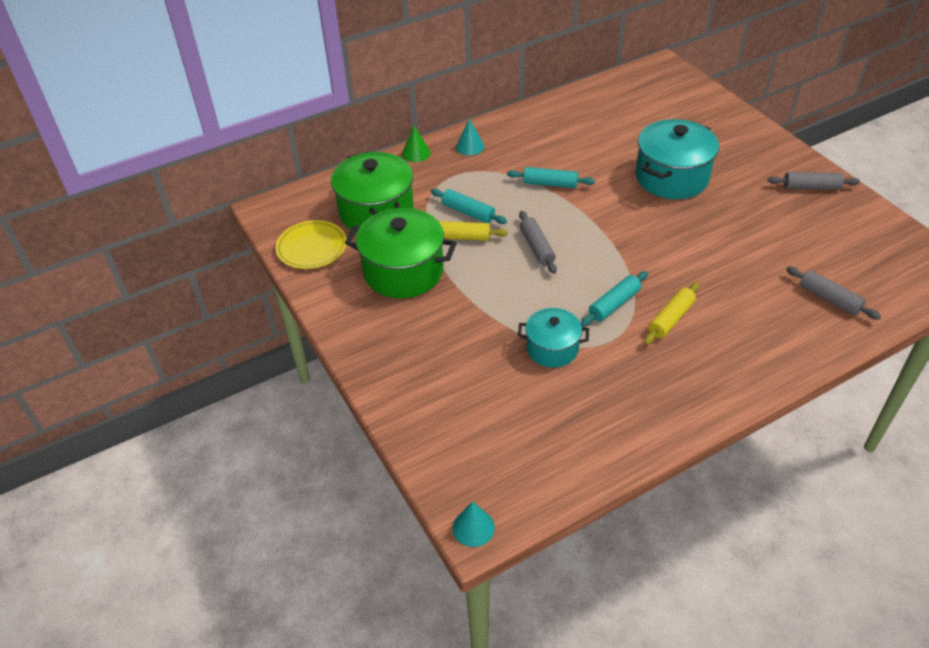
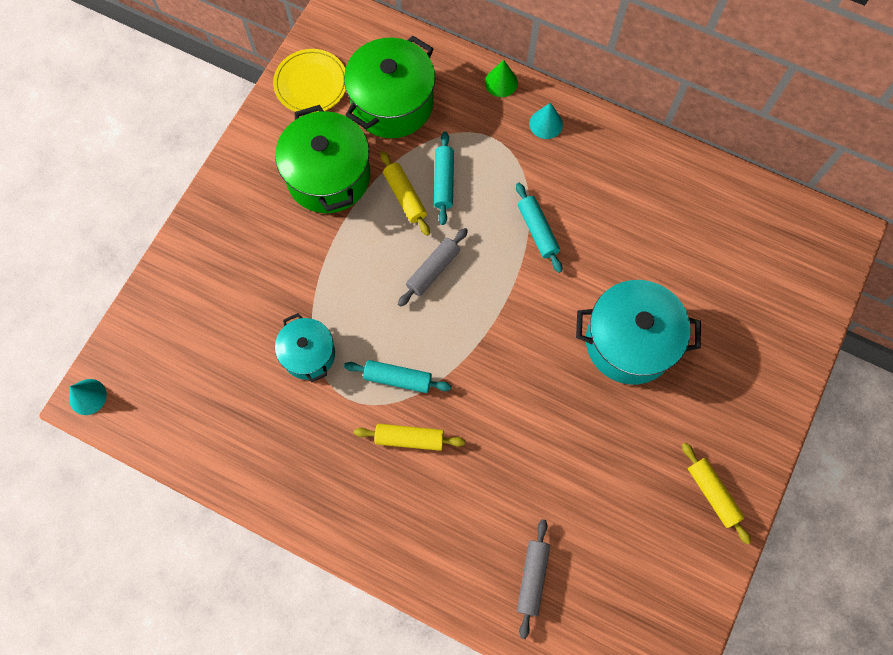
camera: 55 degrees right, 25 degrees up
grey rolling pin [768,172,860,190] -> yellow rolling pin [682,442,751,544]

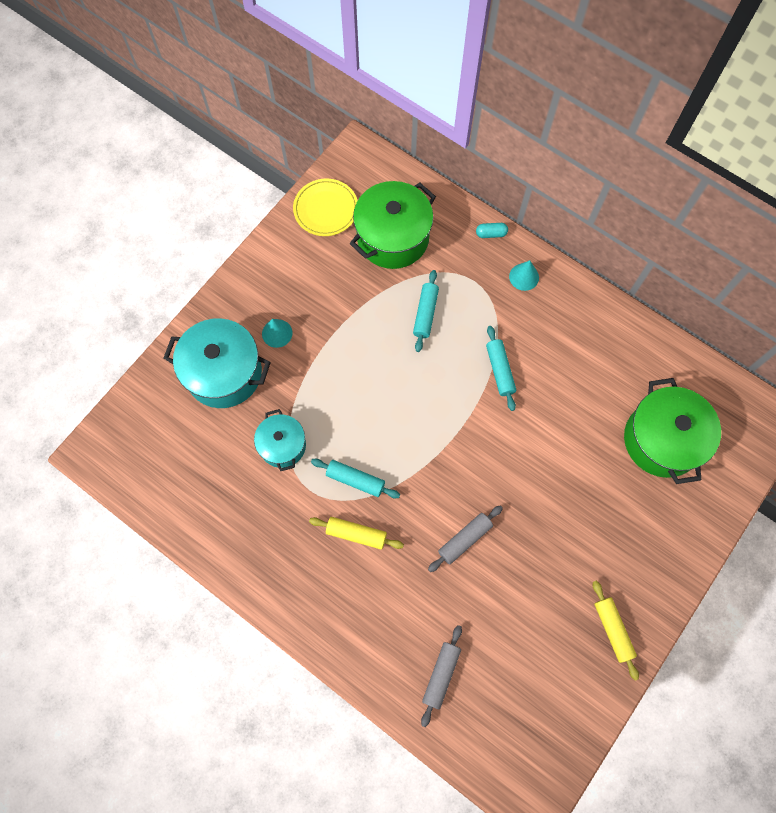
camera: 10 degrees right, 0 degrees up
turquoise cone [69,379,107,415] -> turquoise cone moved to [262,319,293,348]
green pot [275,105,370,213] -> green pot moved to [624,378,721,484]
yellow rolling pin [380,151,430,236] -> none
grey rolling pin [398,228,468,307] -> grey rolling pin moved to [428,505,503,572]
green cone [485,60,518,97] -> turquoise capsule [476,223,508,238]
turquoise pot [576,280,701,385] -> turquoise pot moved to [163,318,271,408]

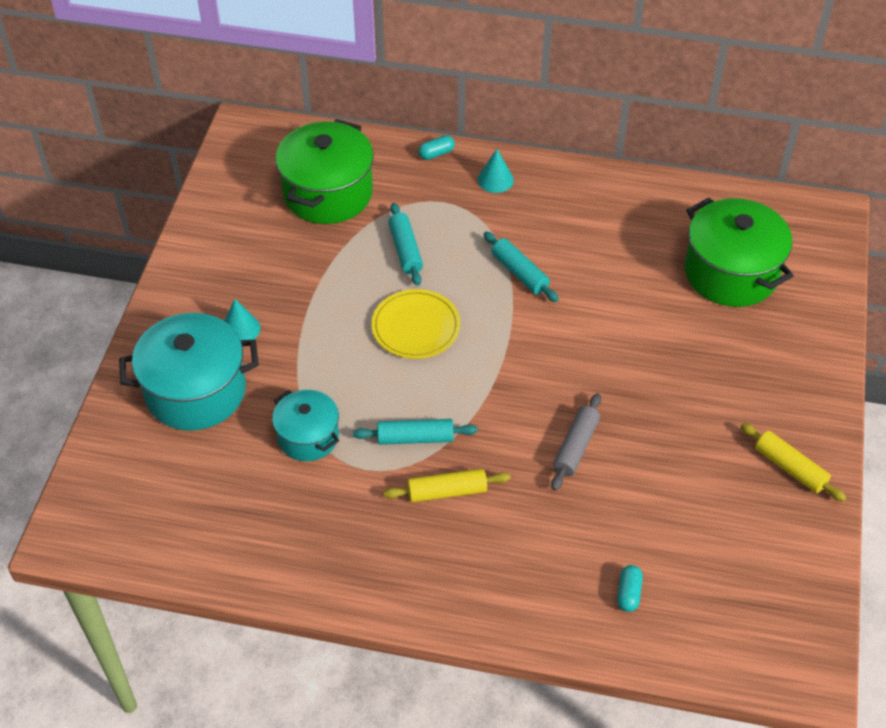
camera: 25 degrees left, 20 degrees down
yellow plate [293,179,358,236] -> yellow plate moved to [372,289,460,359]
grey rolling pin [421,625,462,727] -> turquoise capsule [617,565,643,612]

